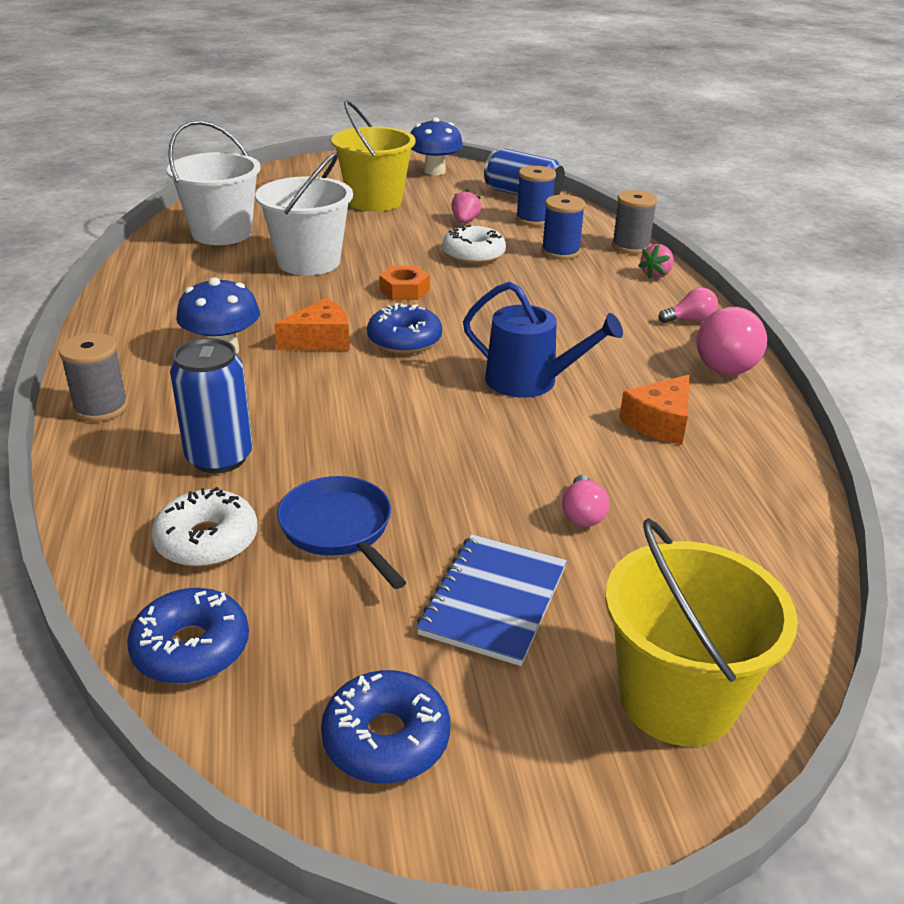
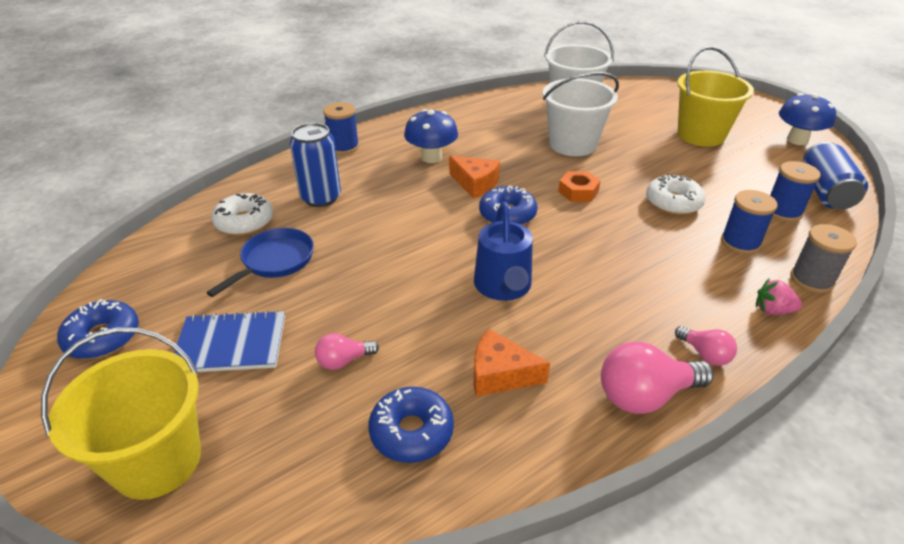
camera: 65 degrees right, 5 degrees up
grey spool [59,333,128,422] -> blue spool [323,102,359,155]
blue donut [127,588,249,684] -> blue donut moved to [368,387,454,463]
pink strawberry [451,189,481,223] -> none

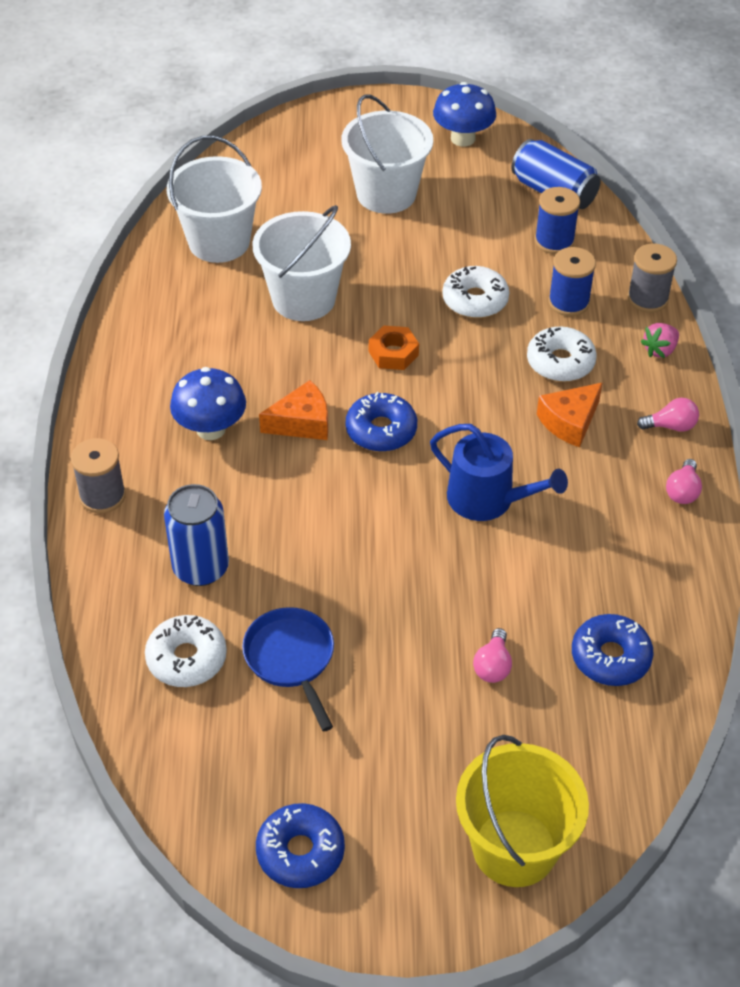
camera: 55 degrees left, 10 degrees up
blue notebook [174,310,285,372] -> none
blue spool [323,102,359,155] -> grey spool [71,438,126,513]
orange cheese [474,329,550,396] -> orange cheese moved to [537,382,603,447]
pink light bulb [601,342,714,414] -> pink light bulb [666,459,702,504], size x0.55
yellow bucket [677,46,754,147] -> white bucket [342,94,433,214]
none -> white donut [527,327,597,382]

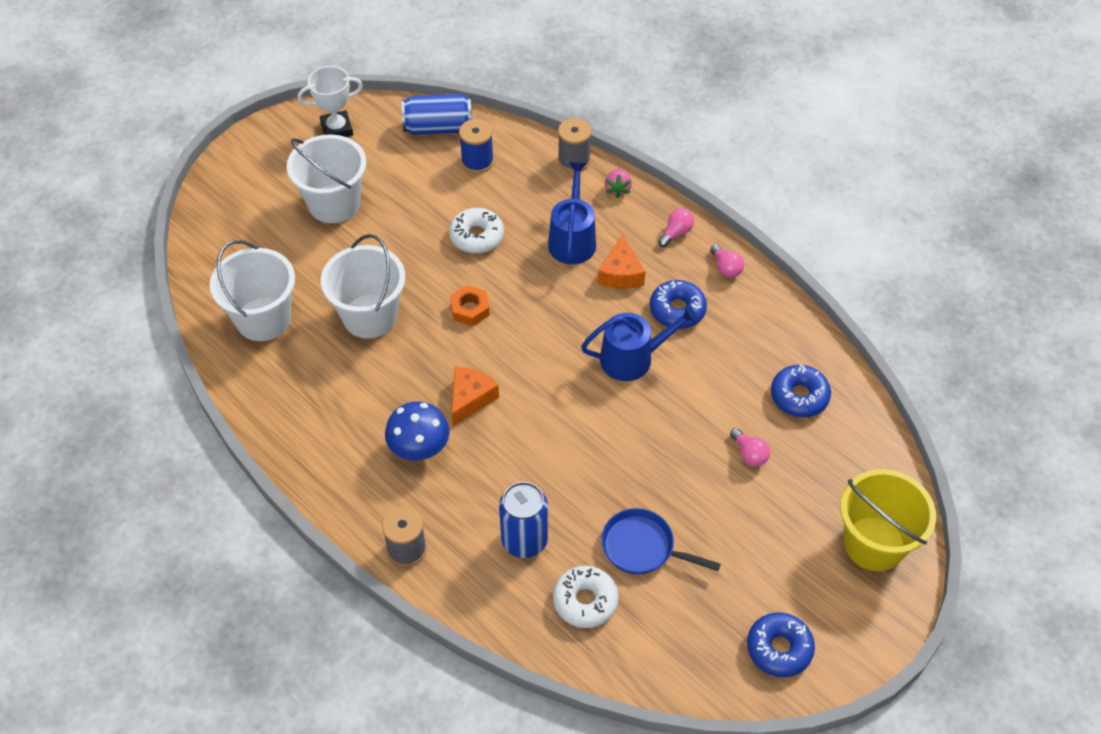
camera: 45 degrees left, 5 degrees up
blue donut [346,392,417,452] -> blue donut moved to [650,280,707,329]
blue mushroom [433,82,496,146] -> white trophy [298,66,363,137]
white donut [527,327,597,382] -> blue watering can [548,162,596,264]
blue spool [548,247,596,316] -> none

